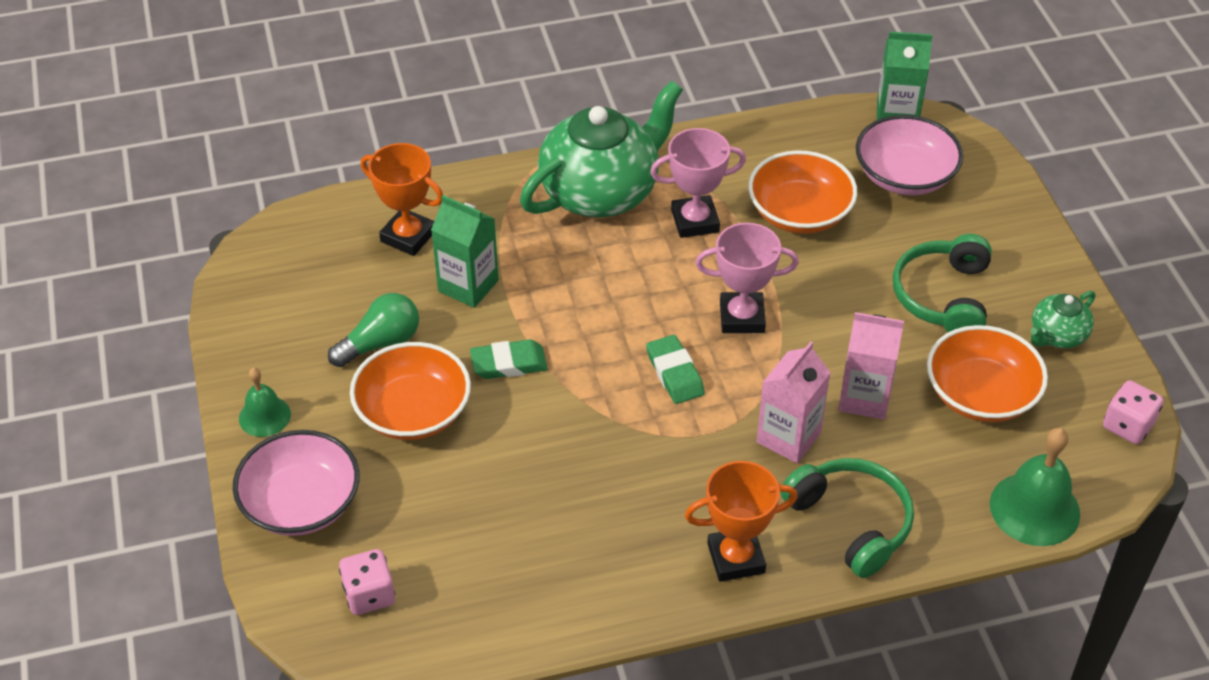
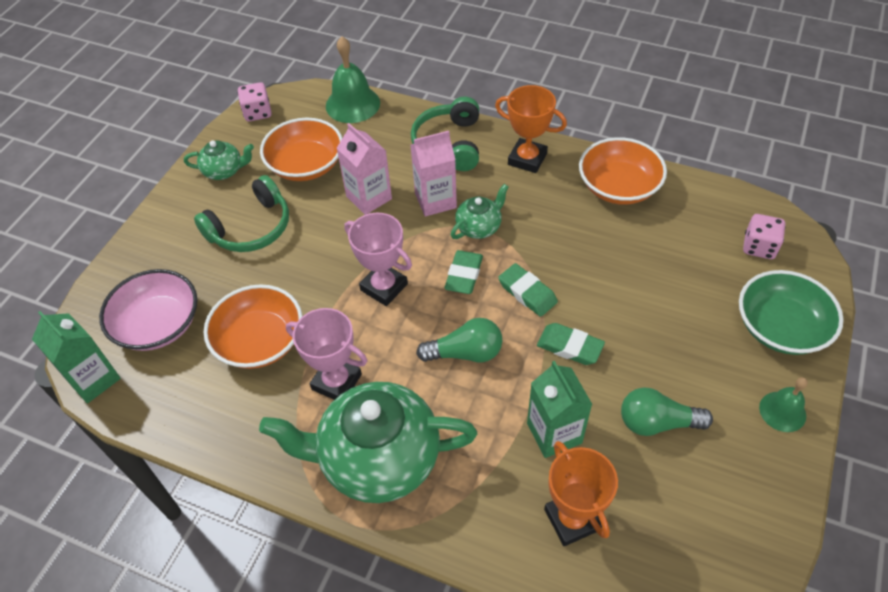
camera: 140 degrees left, 5 degrees up
pink bowl [233,430,359,536] -> green bowl [739,270,844,355]
orange bowl [350,342,471,440] -> orange bowl moved to [579,137,667,205]
none -> green light bulb [416,318,502,362]
none -> green teapot [451,184,509,239]
none -> green eraser [498,263,558,317]

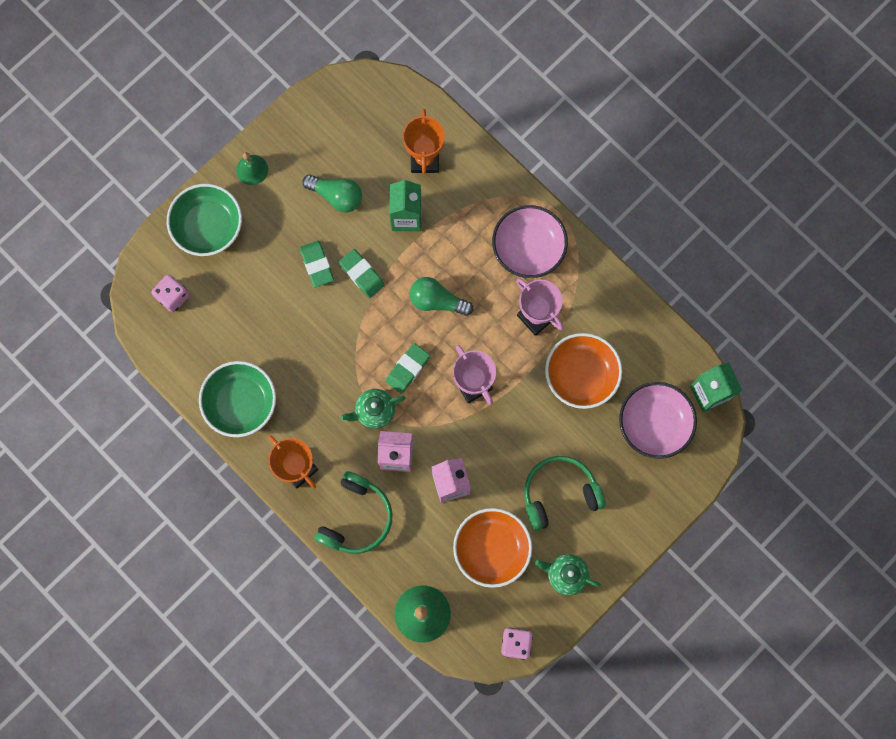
camera: 160 degrees left, 25 degrees up
green teapot [259,382,477,503] -> pink bowl [492,205,568,278]
green eraser [498,263,558,317] -> green eraser moved to [299,240,334,287]
orange bowl [579,137,667,205] -> green bowl [199,361,276,437]

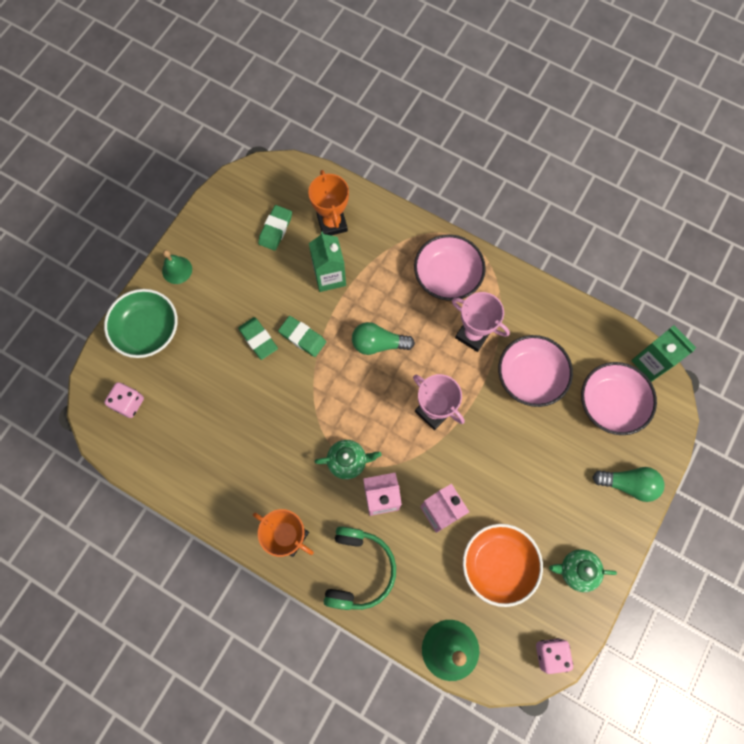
camera: 15 degrees left, 5 degrees down
green bowl [199,361,276,437] -> none
green light bulb [302,174,362,213] -> green light bulb moved to [593,467,664,502]
green teapot [340,389,405,429] -> green teapot turned 150 degrees counterclockwise [314,440,382,479]
green eraser [385,343,430,394] -> green eraser moved to [258,205,292,251]
green headphones [524,456,606,531] -> none
orange bowl [545,333,622,409] -> pink bowl [498,335,573,407]

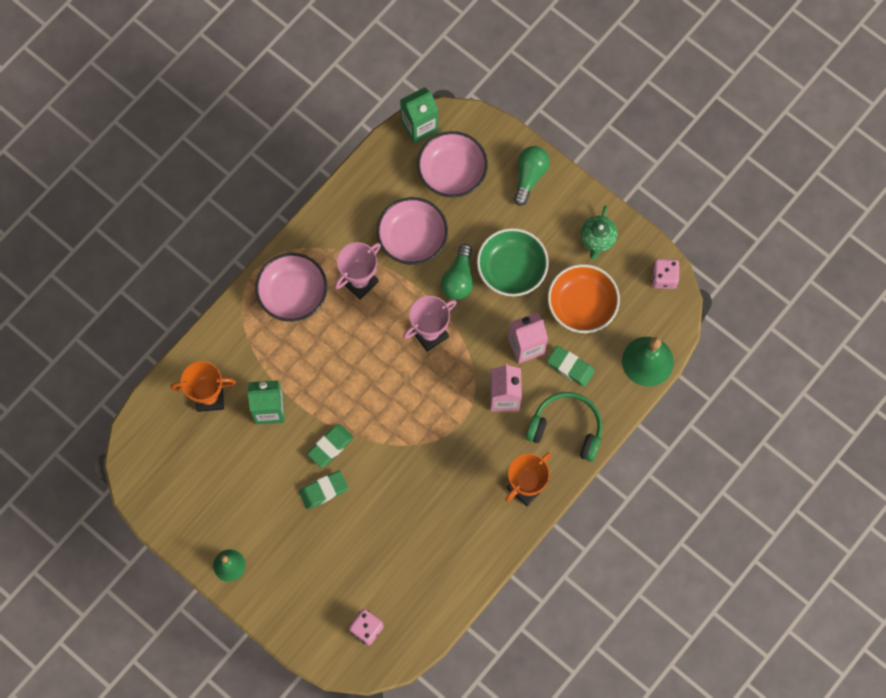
camera: 80 degrees left, 0 degrees up
green bowl [104,289,178,358] -> green bowl moved to [477,228,549,296]
green eraser [258,205,292,251] -> green eraser moved to [547,346,595,387]
green teapot [314,440,382,479] -> none
green light bulb [352,322,415,355] -> green light bulb moved to [441,243,473,300]

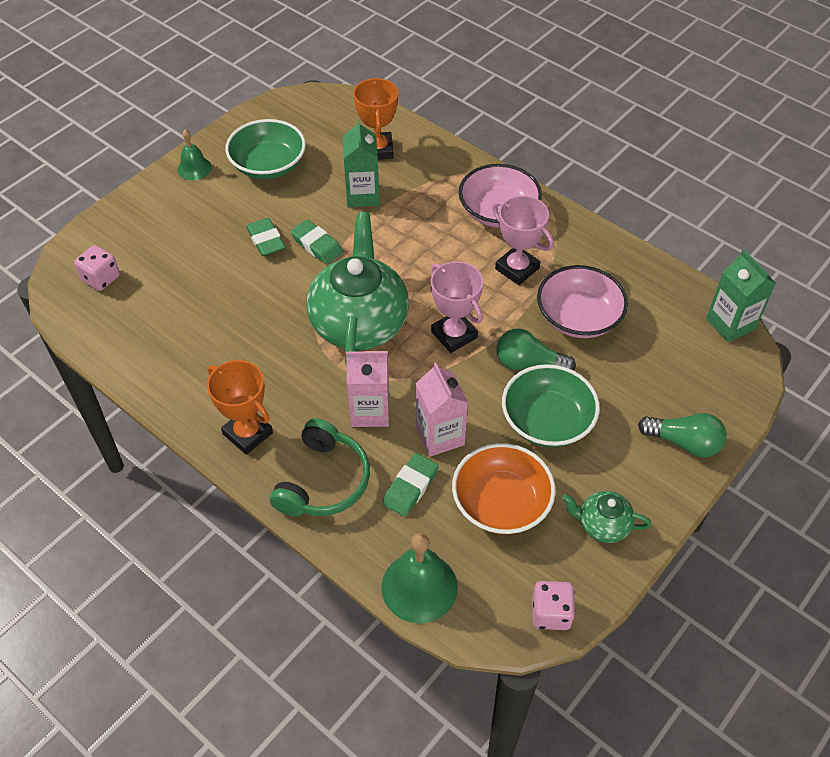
camera: 90 degrees right, 20 degrees down
pink bowl [417,131,488,197] -> none
none -> green bowl [225,119,306,179]
none -> green teapot [307,212,409,367]

